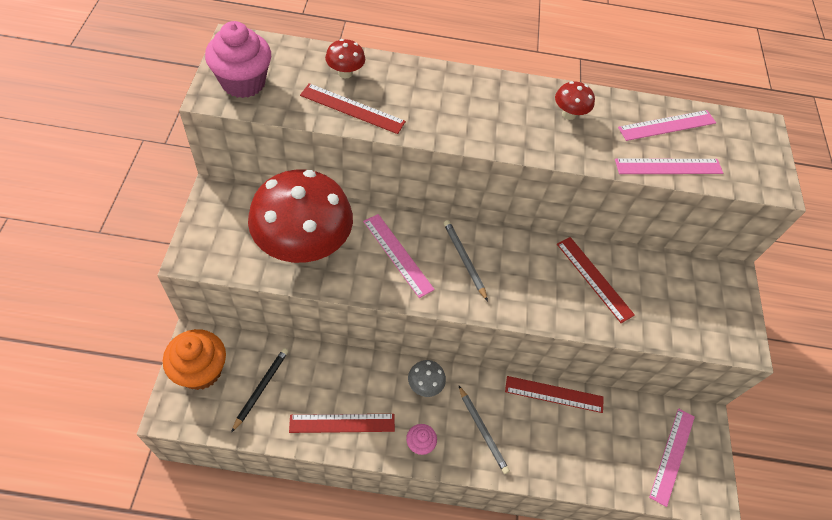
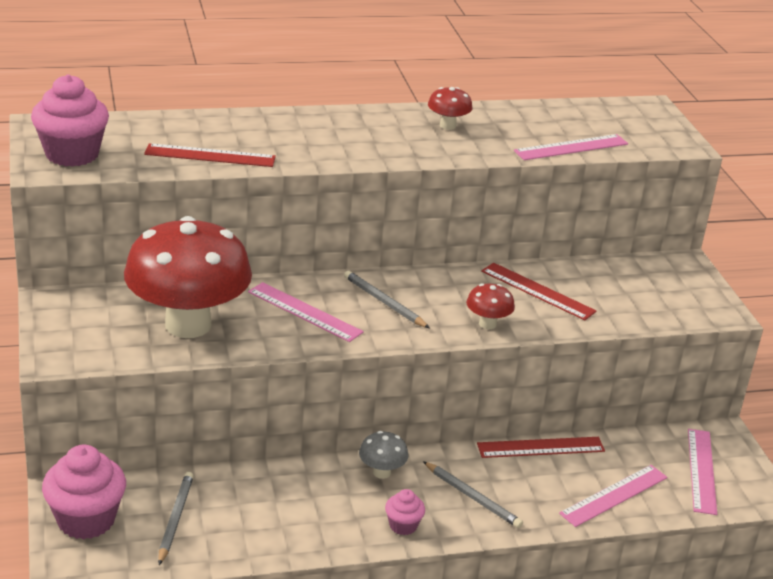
camera: 15 degrees left, 25 degrees down
orange cupcake [163,329,226,390] -> pink cupcake [42,445,126,539]
black pencil [231,348,289,433] -> grey pencil [158,472,194,565]
red ruler [289,414,395,433] -> none
red mushroom [325,39,365,78] -> red mushroom moved to [466,284,515,329]
pink ruler [618,110,716,141] -> pink ruler moved to [559,465,668,527]

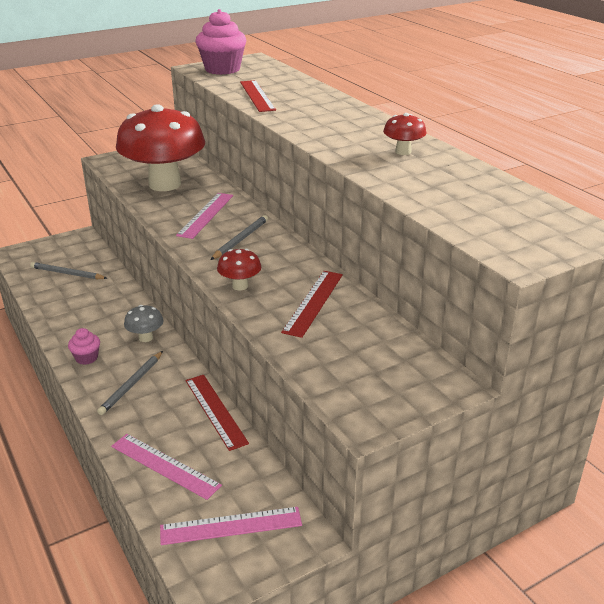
camera: 75 degrees right, 0 degrees up
pink cupcake [42,445,126,539] -> none
grey pencil [158,472,194,565] -> grey pencil turned 150 degrees counterclockwise [30,262,107,279]
pink ruler [514,134,628,160] -> none

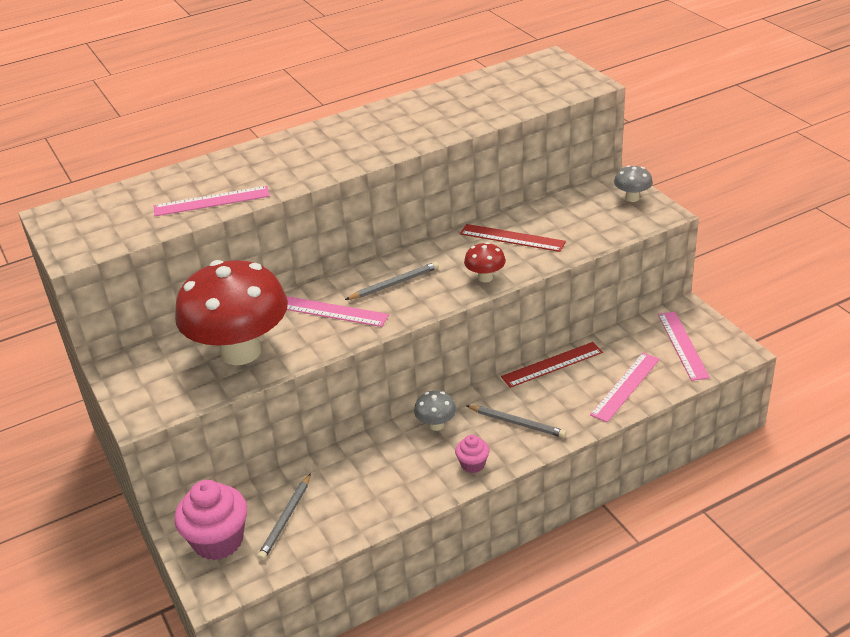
camera: 85 degrees left, 5 degrees up
pink cupcake [196,9,246,75] -> pink cupcake moved to [174,480,247,560]
grey pencil [210,215,268,260] -> grey pencil turned 120 degrees clockwise [345,262,439,300]
red ruler [240,80,276,112] -> pink ruler [154,186,270,216]
red mushroom [383,113,427,155] -> none
none -> grey mushroom [614,165,653,202]

